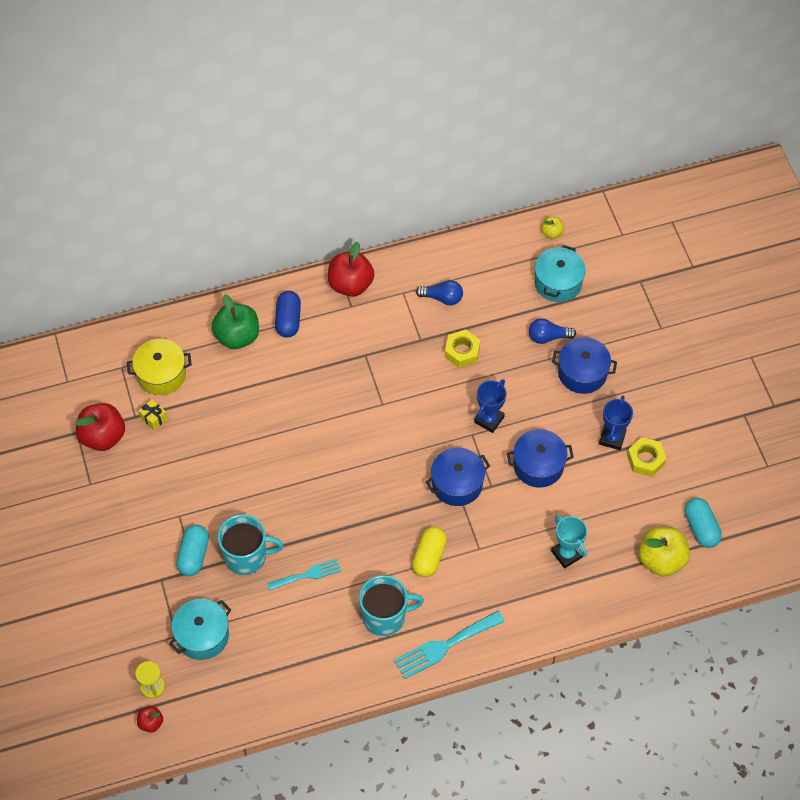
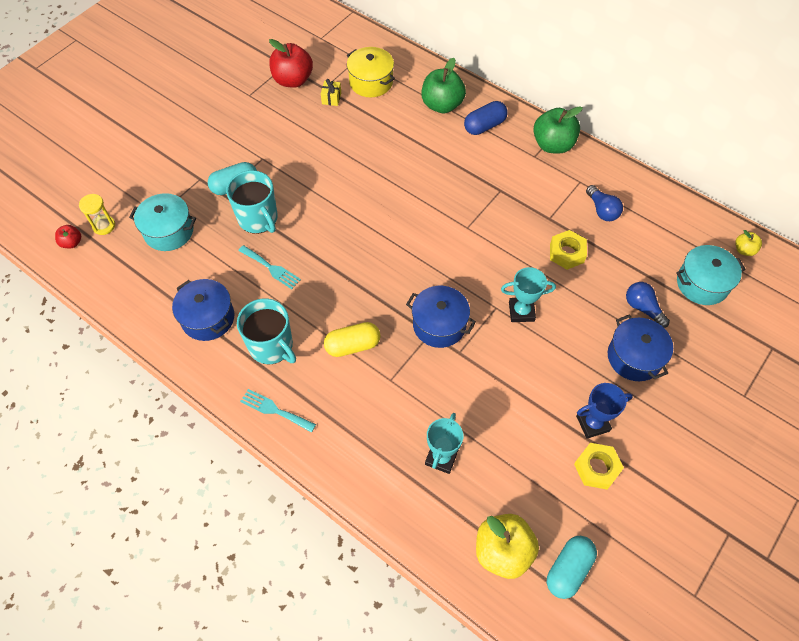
camera: 55 degrees right, 0 degrees up
red apple [328,242,375,297] -> green apple [533,106,583,154]
turquoise fork [394,611,505,679] -> turquoise fork [240,389,316,433], size x0.64
blue trophy [474,379,506,433] -> turquoise trophy [501,267,556,322]
blue pot [507,429,574,488] -> blue pot moved to [172,279,234,341]

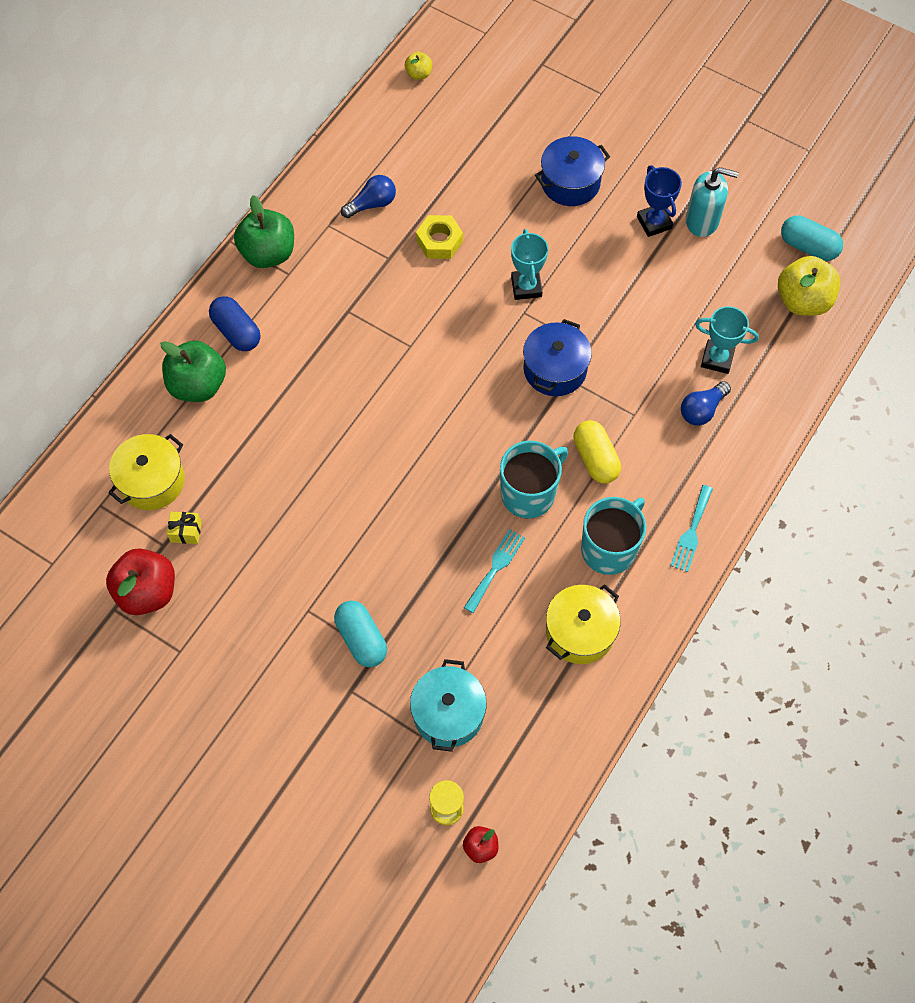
camera: 95 degrees left, 5 degrees up
blue pot [172,279,234,341] -> yellow pot [546,584,621,664]
turquoise mug [226,170,278,234] -> turquoise mug moved to [500,441,568,519]
yellow nut [574,443,624,490] -> turquoise soap dispenser [686,167,739,237]
blue light bulb [626,282,670,328] -> blue light bulb moved to [681,381,731,426]
turquoise pot [676,245,746,305] -> none

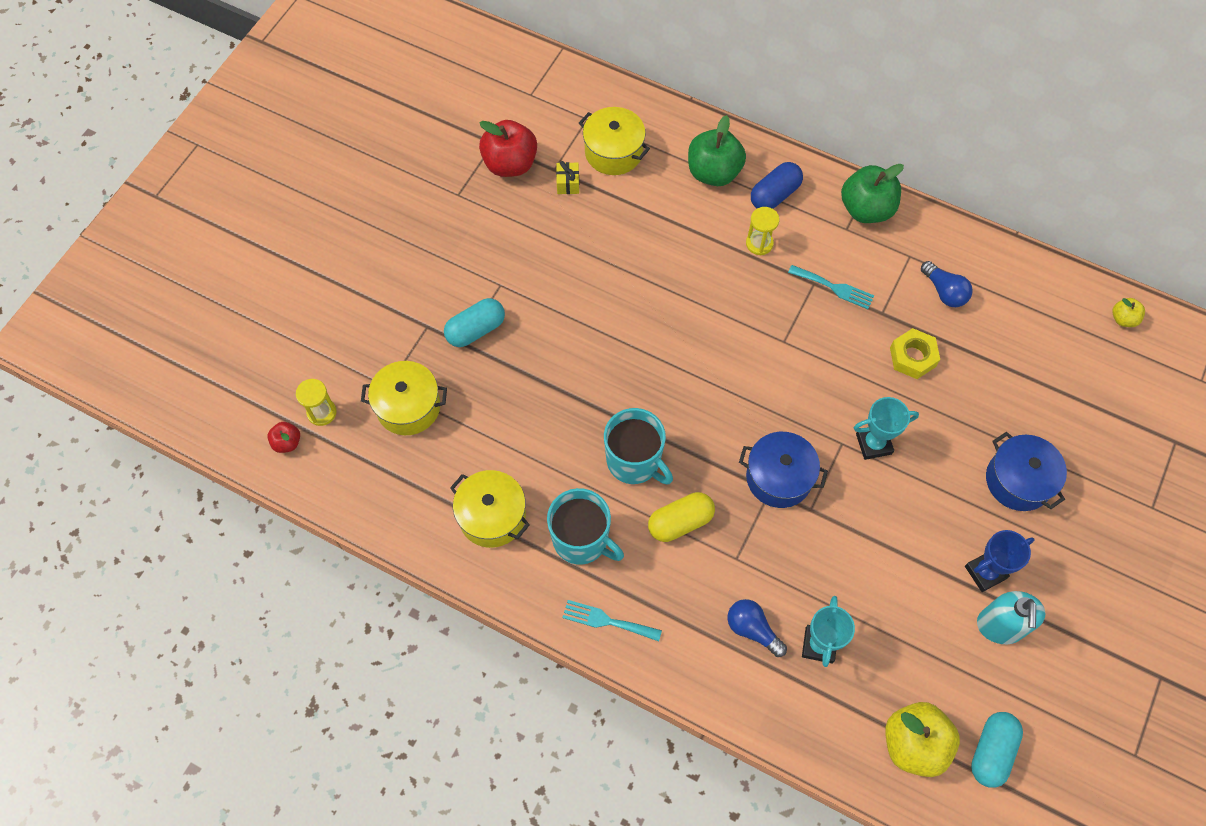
camera: 85 degrees right, 0 degrees up
turquoise pot [410,659,487,752] -> yellow pot [361,361,447,435]
turquoise fork [464,529,525,613] -> turquoise fork moved to [788,265,874,309]
none -> yellow hourglass [746,207,779,255]

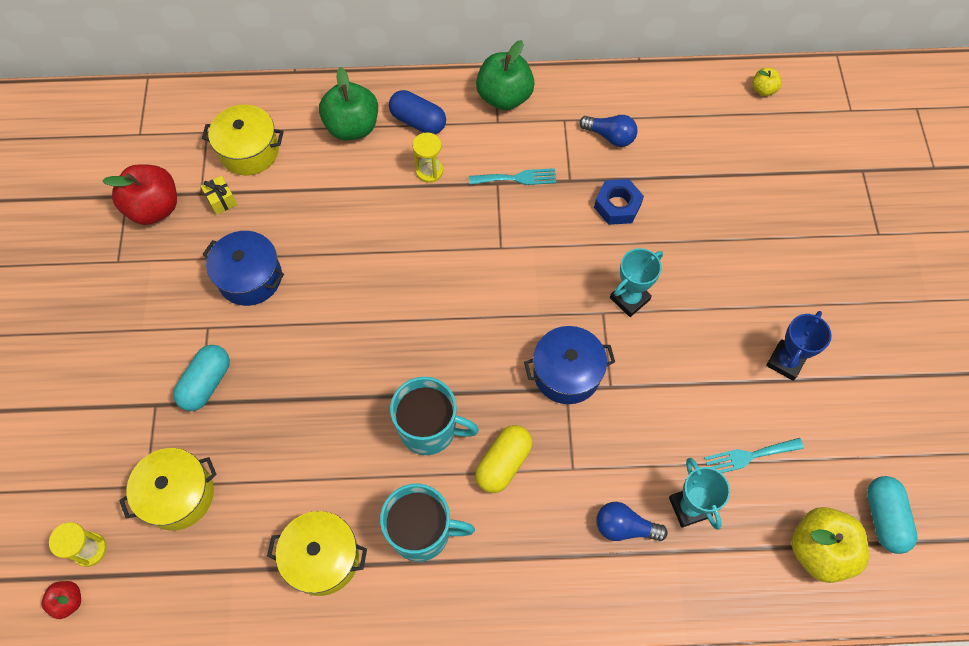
camera: 30 degrees left, 0 degrees up
turquoise fork [562,600,662,641] -> turquoise fork moved to [704,438,804,473]
blue capsule [751,162,803,209] -> blue capsule turned 75 degrees counterclockwise [389,90,446,134]
yellow nut [890,328,940,379] -> blue nut [594,179,644,225]
turquoise soap dispenser [977,591,1045,644] -> none
blue pot [986,432,1067,511] -> blue pot moved to [202,231,284,306]

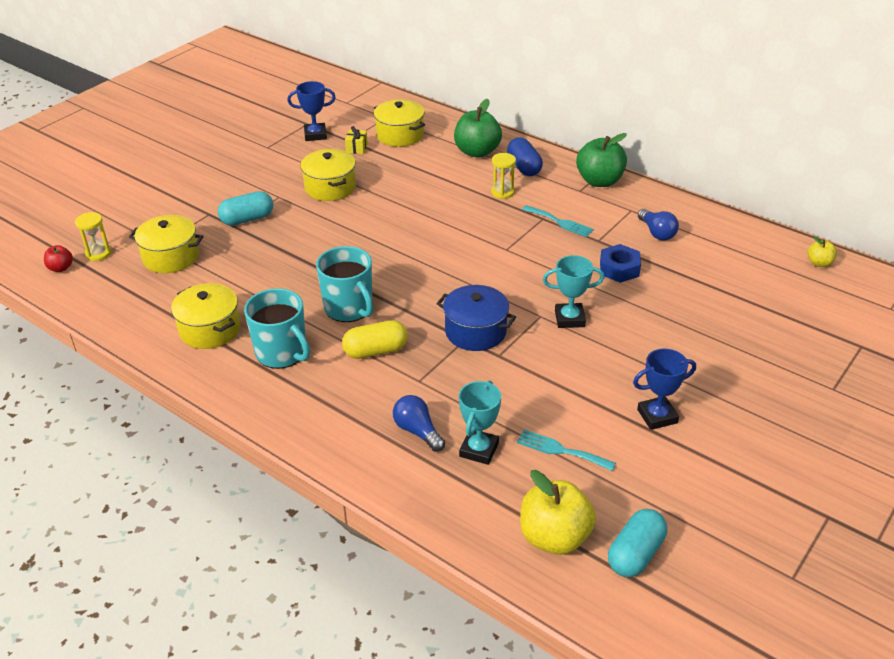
camera: 40 degrees right, 25 degrees down
red apple [103,164,177,225] -> blue trophy [288,81,336,141]
blue pot [202,231,284,306] -> yellow pot [301,149,356,201]

